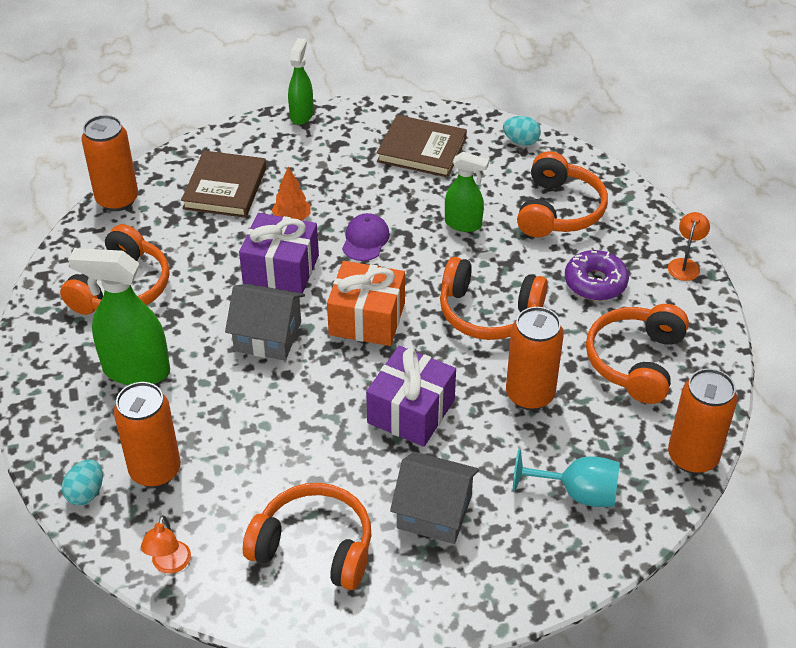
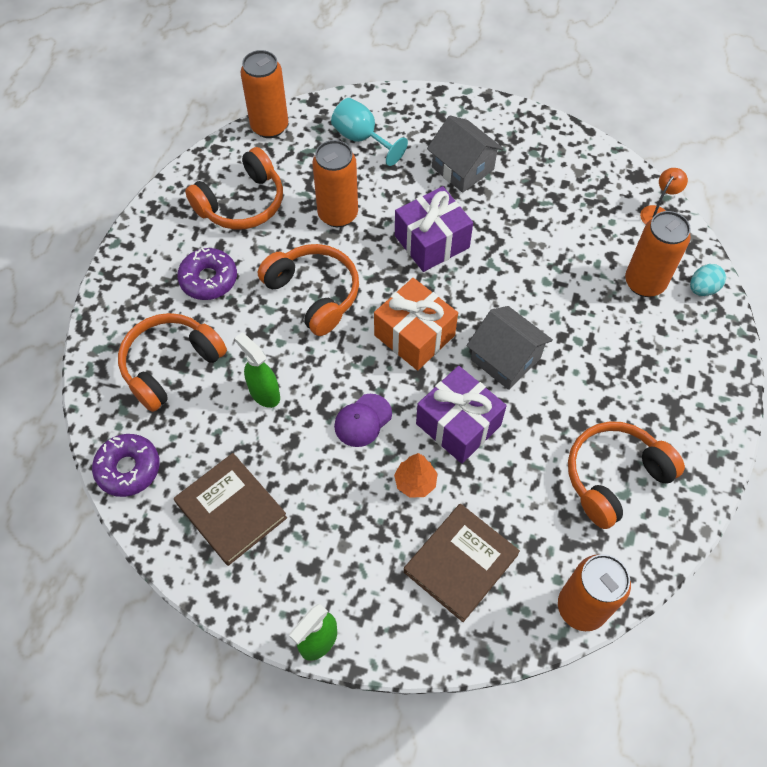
camera: 150 degrees left, 15 degrees up
green spray bottle [68,248,170,385] -> none
orange headphones [243,483,372,590] -> none
turquoise egg [503,116,541,146] -> purple donut [92,434,160,497]
orange lamp [668,212,710,281] -> none

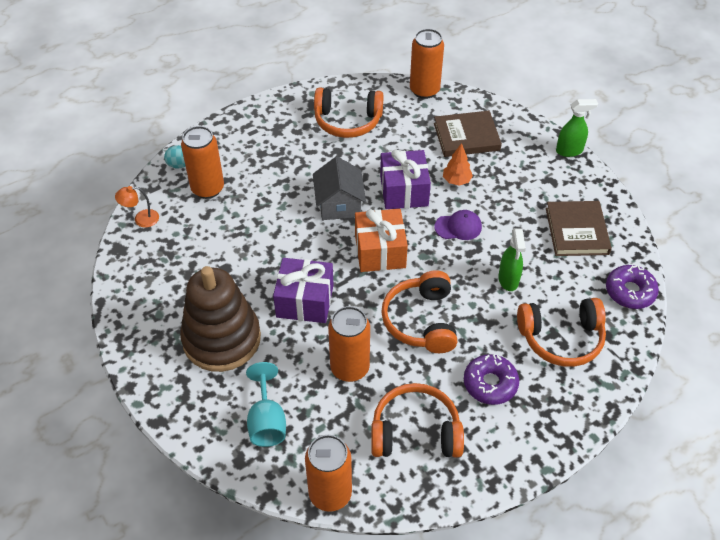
camera: 140 degrees left, 10 degrees down
grey house [427,115,504,193] -> brown stacking toy [180,266,261,372]

